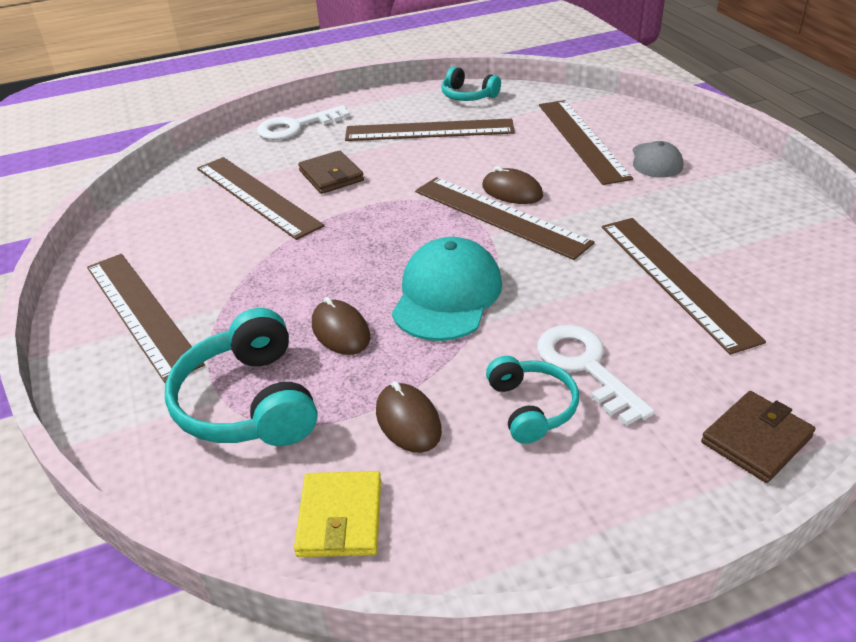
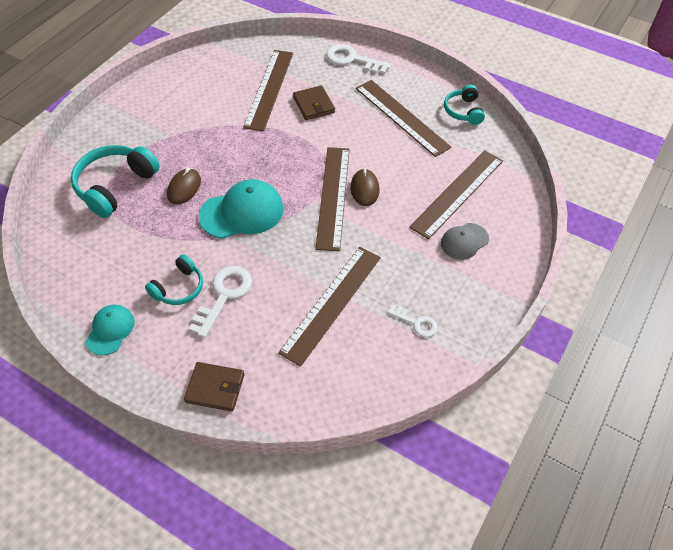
camera: 50 degrees right, 15 degrees up
brown ruler [87,254,205,383] -> none
yellow wallet [294,471,381,557] -> none
brown wallet [298,150,364,194] -> brown wallet turned 45 degrees counterclockwise [293,85,335,120]
brown mouse [376,381,442,453] -> none
none -> turquoise cap [86,305,135,355]
none -> white key [387,304,438,337]

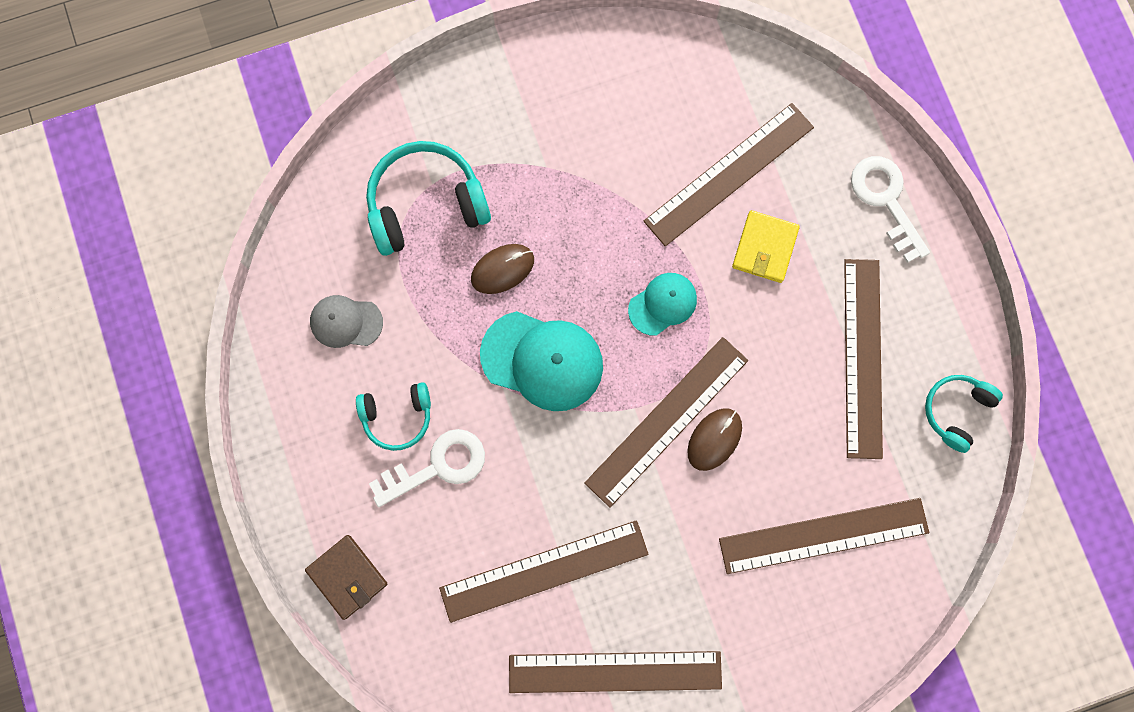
camera: 40 degrees right, 25 degrees up
turquoise cap [86,305,135,355] -> turquoise cap moved to [628,273,697,336]
brown wallet [293,85,335,120] -> yellow wallet [732,210,800,283]
white key [387,304,438,337] -> brown ruler [509,651,722,693]
grey cap [441,223,489,260] -> grey cap moved to [310,295,383,348]

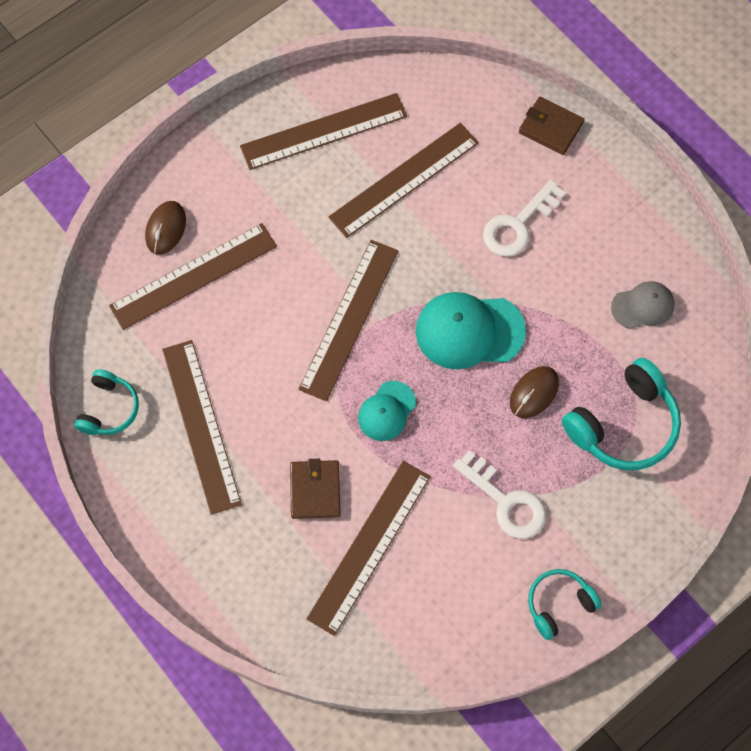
camera: 160 degrees right, 10 degrees down
turquoise headphones [356,382,431,451] -> turquoise headphones moved to [528,569,602,640]
brown mouse [687,408,742,471] -> brown mouse moved to [145,201,186,255]
yellow wallet [732,210,800,283] -> brown wallet [290,459,340,519]
white key [851,156,930,263] -> white key moved to [453,450,546,539]

